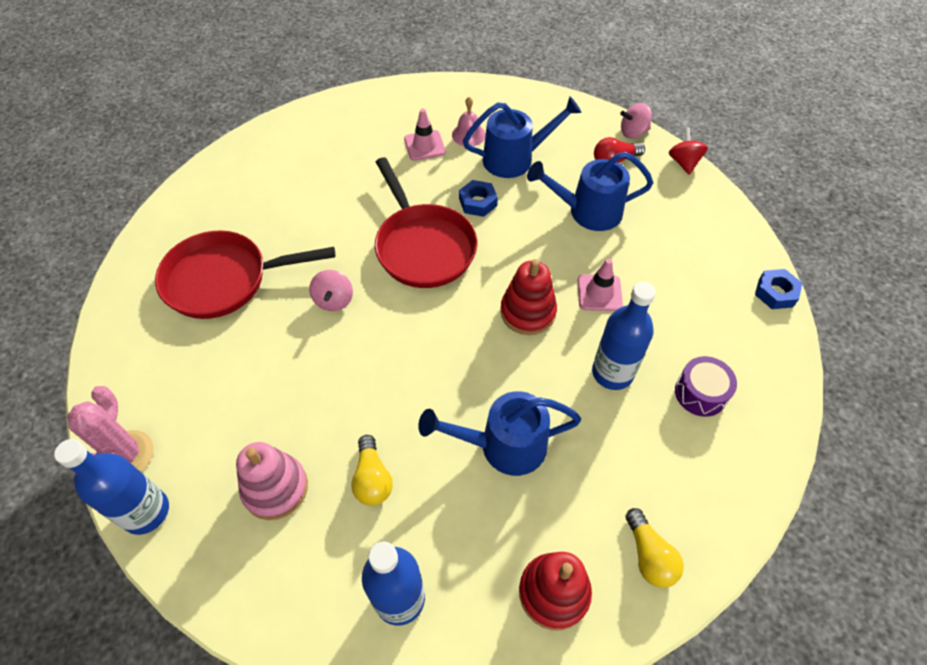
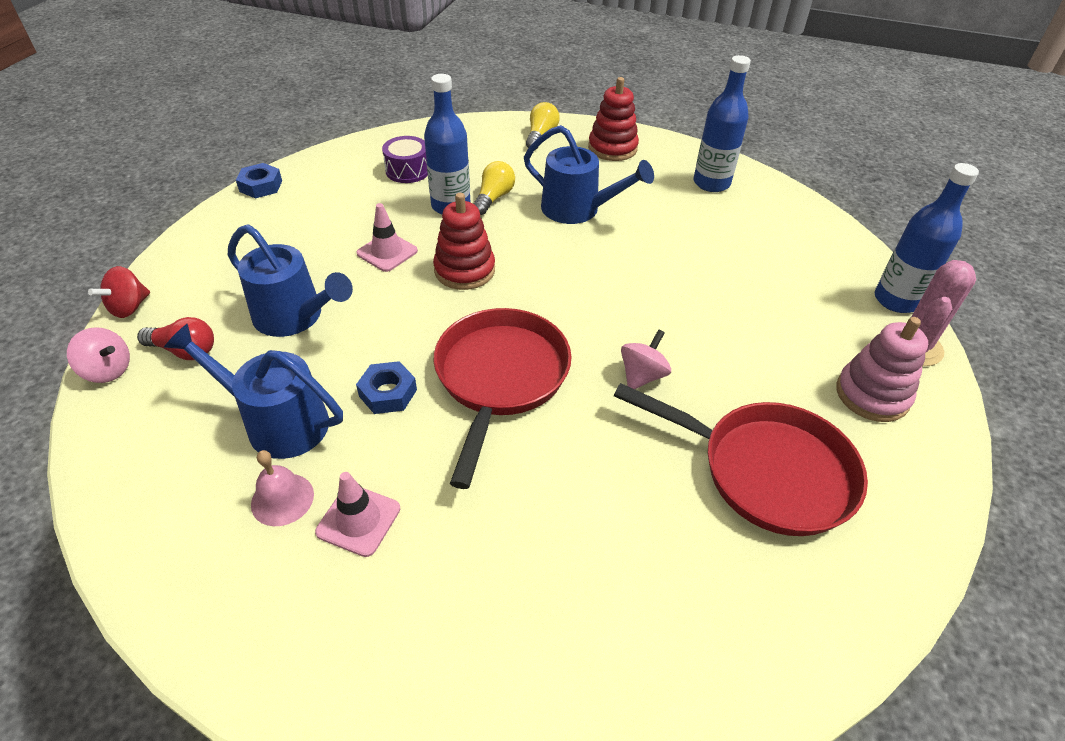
camera: 145 degrees left, 10 degrees down
pink stacking toy [236,442,308,520] -> pink stacking toy moved to [836,317,928,422]
yellow light bulb [351,435,393,506] -> yellow light bulb moved to [473,161,515,215]

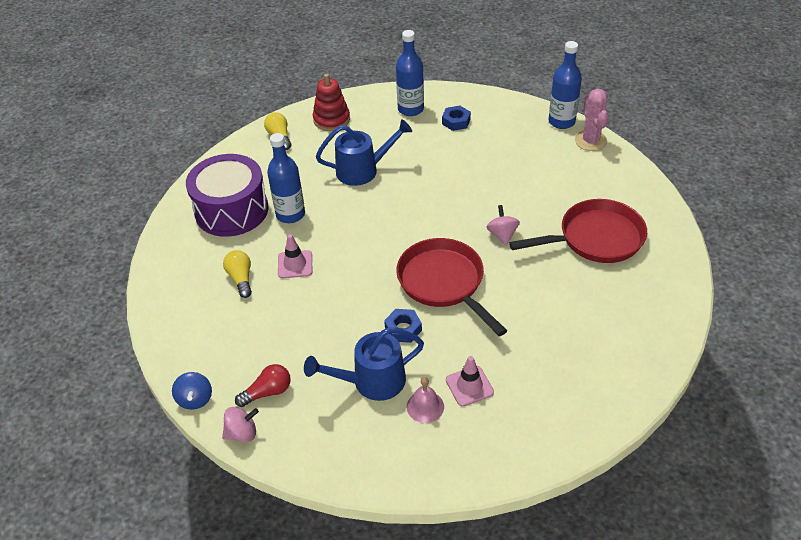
camera: 40 degrees left, 0 degrees up
red spinning top [88,266,150,318] -> blue spinning top [172,372,212,410]
blue watering can [228,224,353,337] -> none
blue nut [236,163,282,199] -> blue nut moved to [442,106,471,131]
purple drum [382,136,428,183] -> purple drum [186,154,269,237], size x2.10
red stacking toy [433,193,495,290] -> none
yellow light bulb [473,161,515,215] -> yellow light bulb moved to [223,250,252,298]
pink stacking toy [836,317,928,422] -> none

